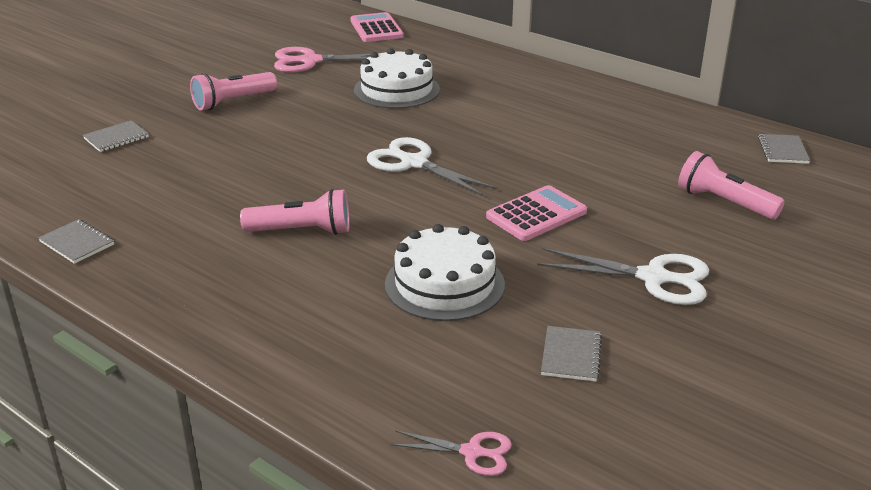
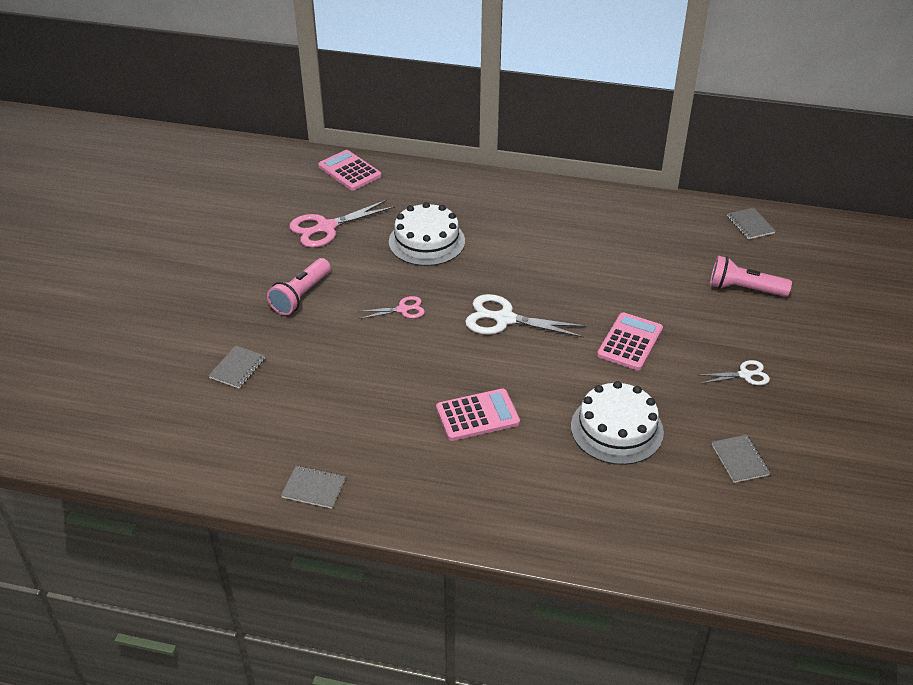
camera: 25 degrees left, 10 degrees up
pink flashlight [240,189,350,235] -> pink calculator [436,389,520,441]
pink scissors [390,430,512,476] -> pink scissors moved to [357,296,425,319]
white scissors [537,248,709,305] -> white scissors [700,360,770,385], size x0.56

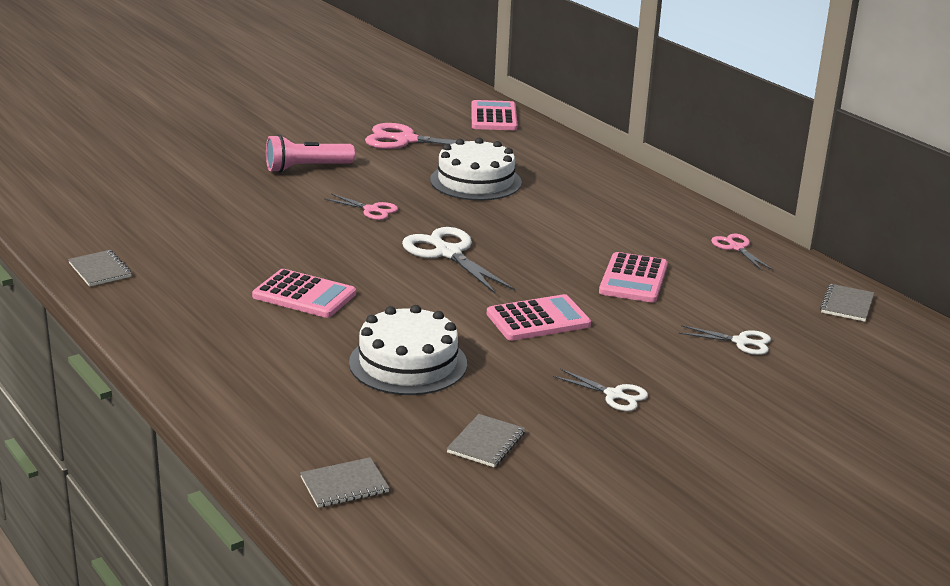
camera: 40 degrees right, 15 degrees down
grey notebook [208,345,265,388] -> grey notebook moved to [300,457,390,508]
pink flashlight [710,256,792,297] -> white scissors [679,325,771,355]
none -> pink calculator [599,252,668,303]
none -> pink scissors [711,234,773,270]

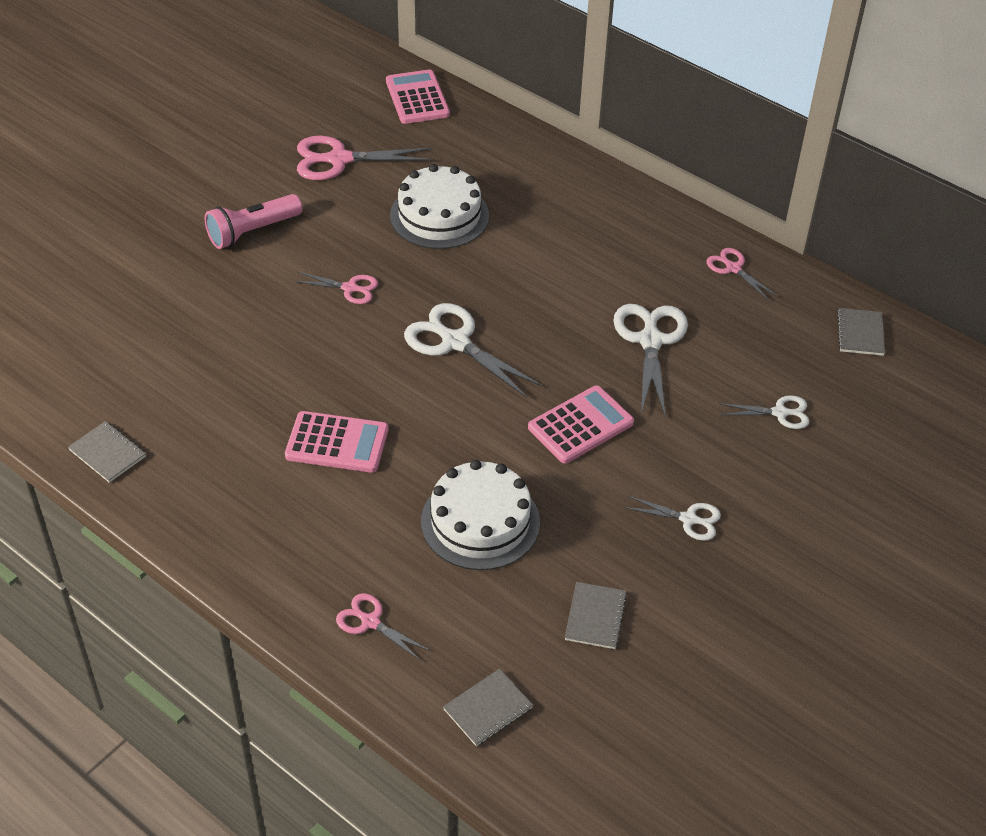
camera: 15 degrees left, 20 degrees up
pink calculator [599,252,668,303] -> white scissors [613,304,688,417]
none -> pink scissors [336,593,431,661]

